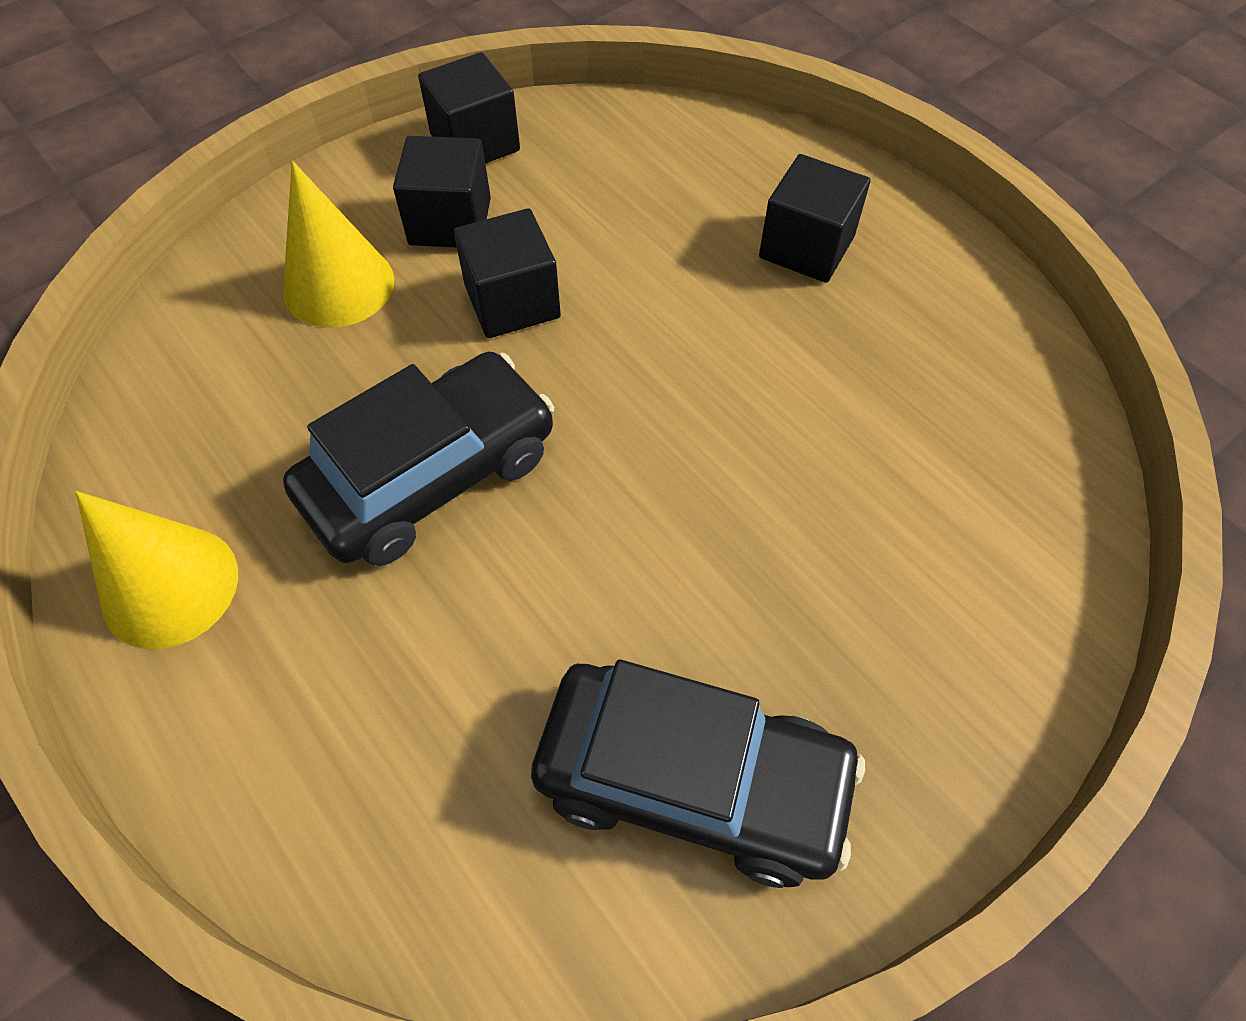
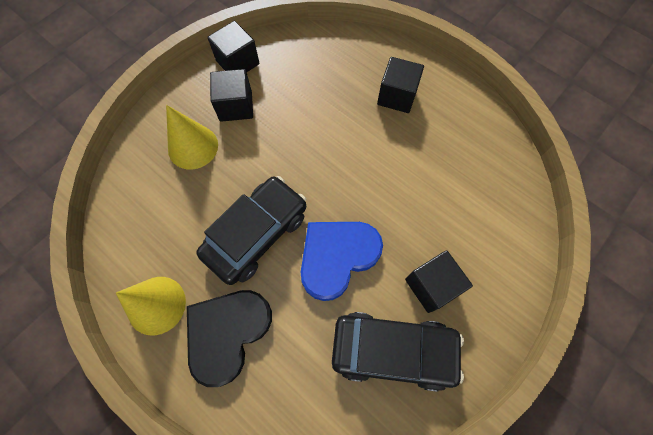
camera: 10 degrees left, 10 degrees up
black cube [454,208,561,338] -> black cube moved to [405,250,473,313]
none -> black heart [187,290,272,387]
none -> blue heart [301,222,383,301]

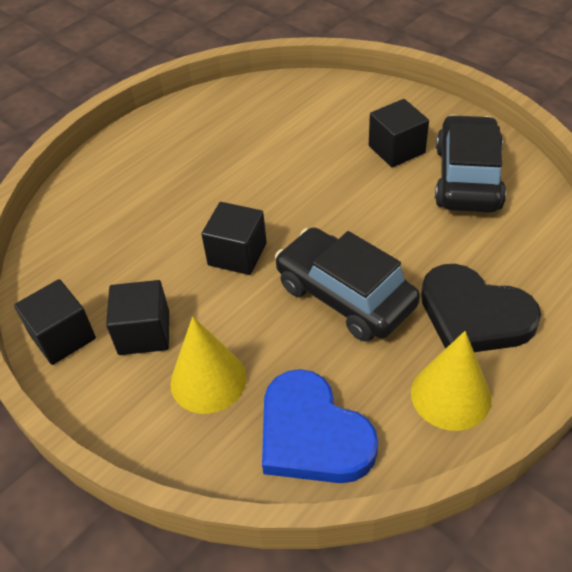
camera: 85 degrees left, 20 degrees down
blue heart [301,222,383,301] -> blue heart moved to [262,369,378,483]
black cube [377,57,424,113] -> black cube moved to [201,202,267,275]

